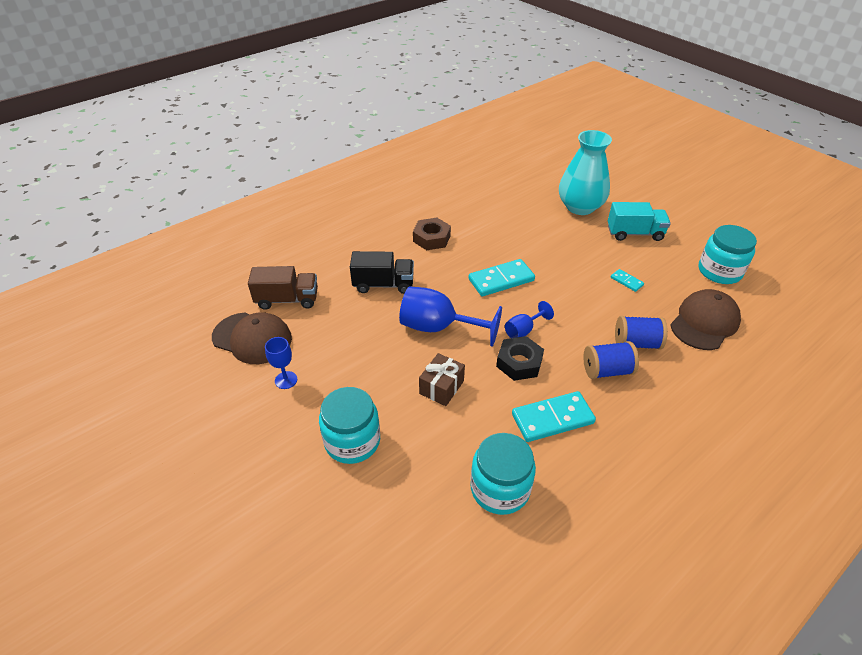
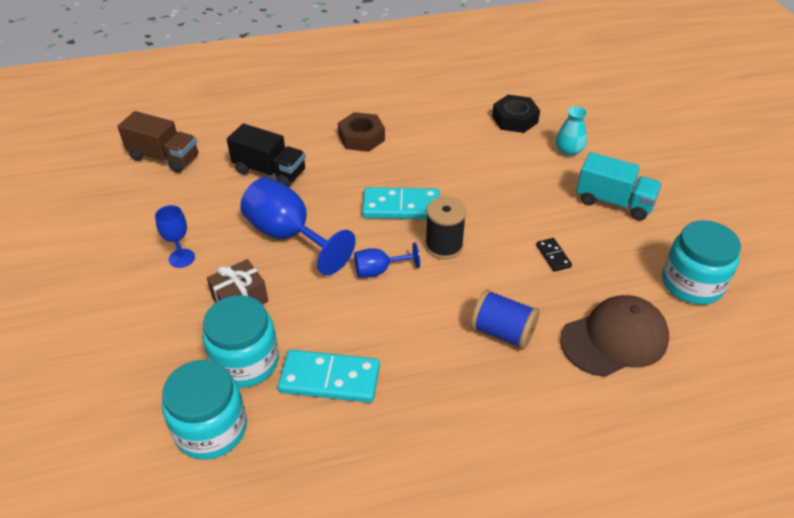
camera: 25 degrees right, 0 degrees up
brown cap [212,312,292,364] -> none
blue goblet [265,337,297,389] -> blue goblet moved to [155,205,195,268]
turquoise jar [319,387,380,464] -> turquoise jar moved to [202,295,279,388]
black nut [496,336,544,381] -> black nut moved to [492,95,540,133]
turquoise vase [559,130,612,215] -> turquoise vase [556,106,587,156], size x0.47
blue spool [583,341,639,379] -> none
turquoise domino [611,269,644,292] -> black domino [536,238,572,272]
none -> black spool [425,196,466,259]

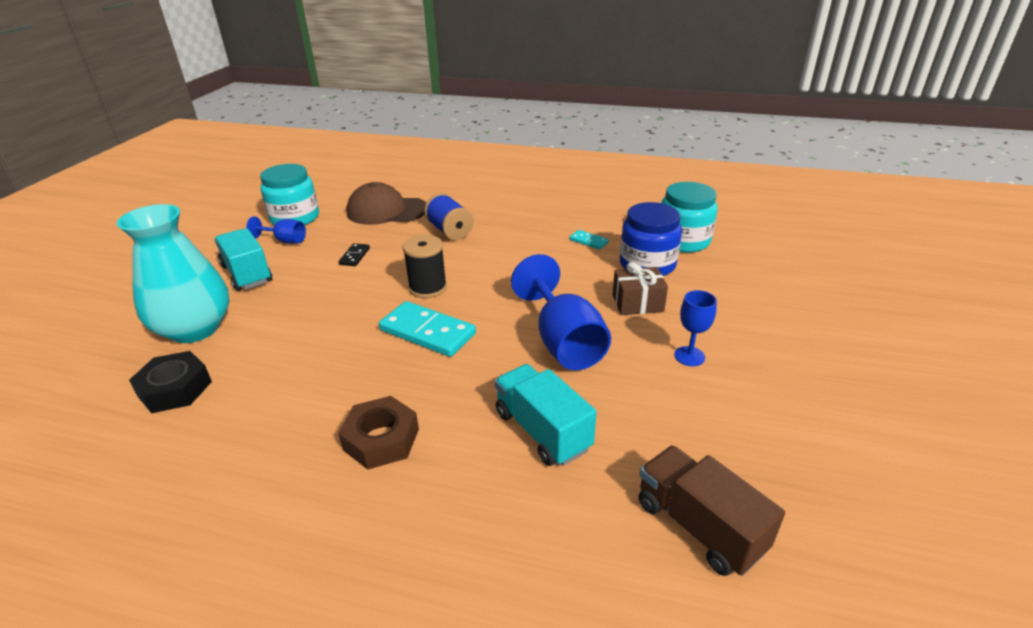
camera: 150 degrees left, 10 degrees down
turquoise jar [202,295,279,388] -> blue jar [620,202,682,276]
black truck [227,124,306,187] -> turquoise truck [495,364,597,466]
turquoise domino [278,350,380,403] -> turquoise domino [569,230,609,250], size x0.49
blue goblet [354,243,420,278] -> blue goblet moved to [246,216,306,244]
turquoise vase [556,106,587,156] -> turquoise vase [117,204,229,343], size x2.15

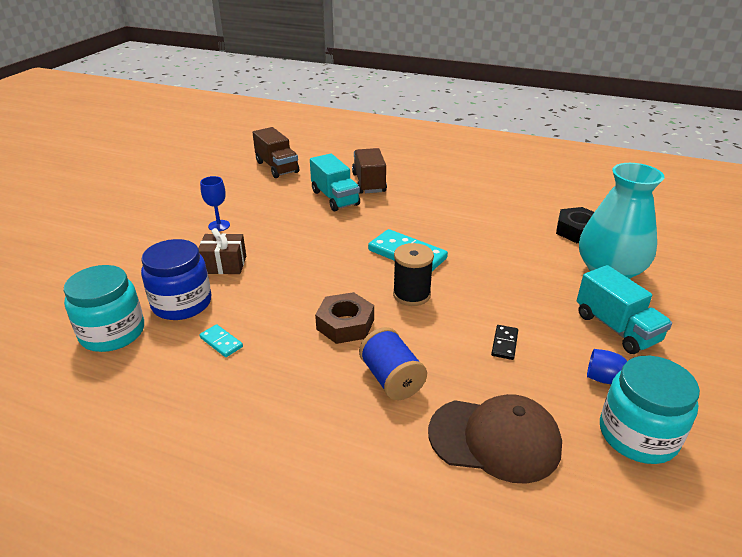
camera: 175 degrees left, 0 degrees up
brown nut [338,396,419,469] -> brown nut moved to [315,292,374,344]
blue goblet [511,254,611,370] -> none
none -> brown truck [352,148,387,194]

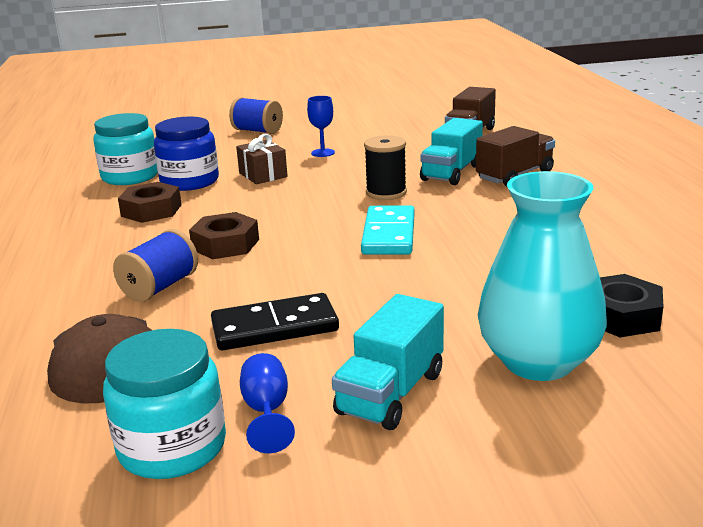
camera: 60 degrees right, 10 degrees down
turquoise domino [199,324,243,357] -> brown nut [118,182,182,223]
black spool [393,243,434,306] -> black spool moved to [364,135,407,200]
black domino [491,325,518,360] -> black domino [211,293,339,350], size x2.03
none -> blue spool [229,97,283,134]

